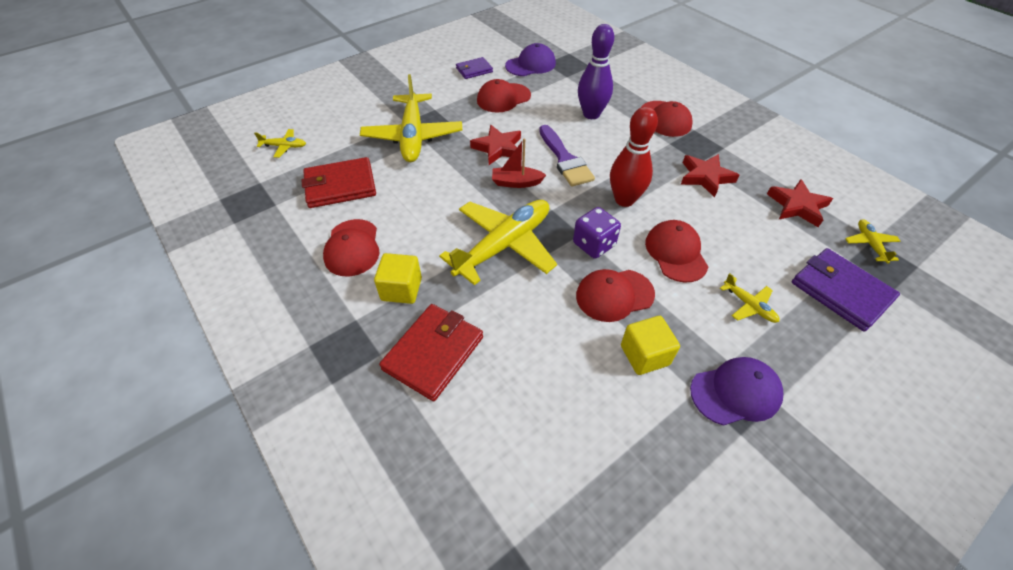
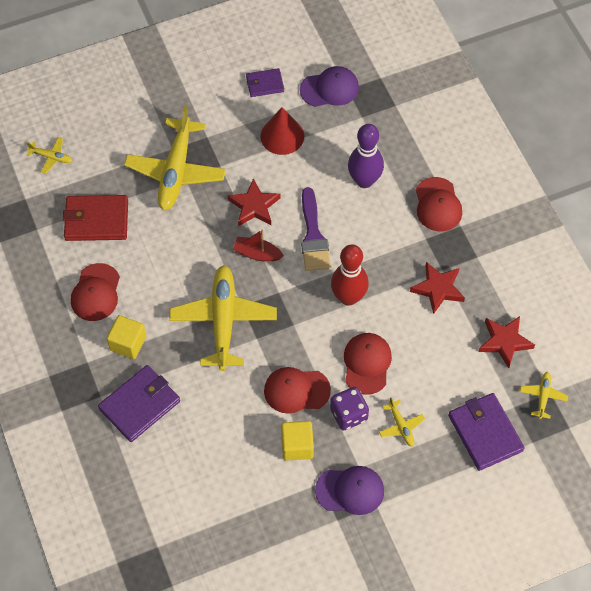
camera: 15 degrees right, 10 degrees up
red wallet [379,304,483,401] -> purple wallet [98,365,180,442]
yellow plane [439,200,557,285] -> yellow plane turned 60 degrees counterclockwise [169,265,277,371]
red cap [477,79,531,113] -> red cone [260,107,304,155]
purple dice [573,207,621,258] -> purple dice moved to [330,387,369,431]

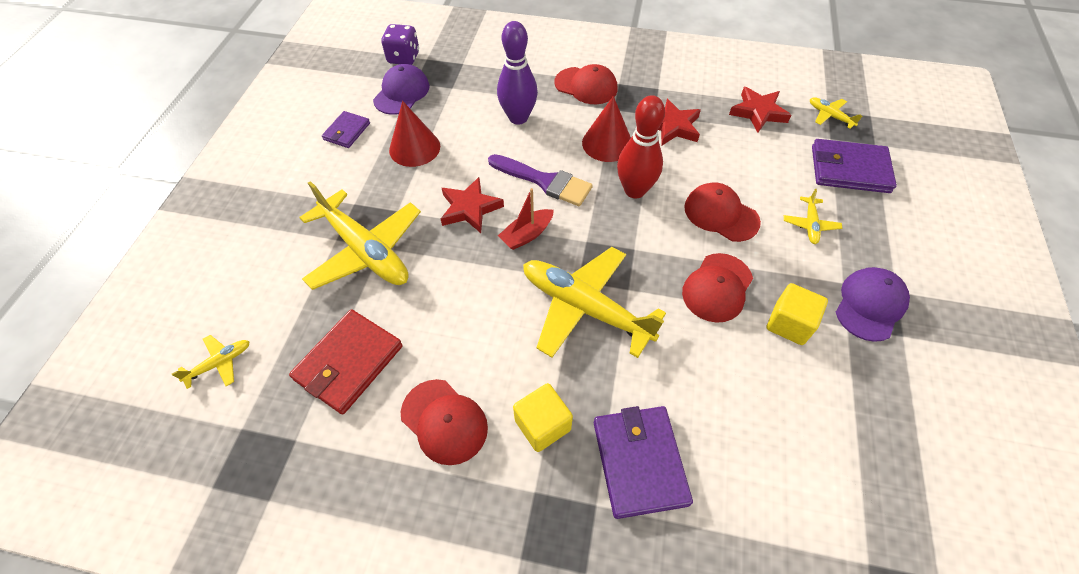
camera: 55 degrees left, 5 degrees down
purple dice [330,387,369,431] -> purple dice moved to [381,24,419,65]
yellow plane [379,397,425,446] -> yellow plane turned 90 degrees clockwise [784,189,842,244]
none -> red cone [582,96,631,162]

